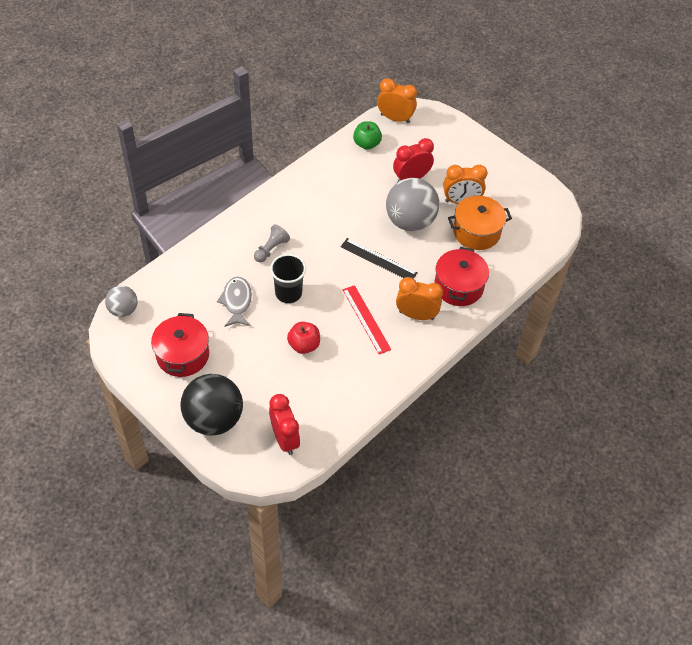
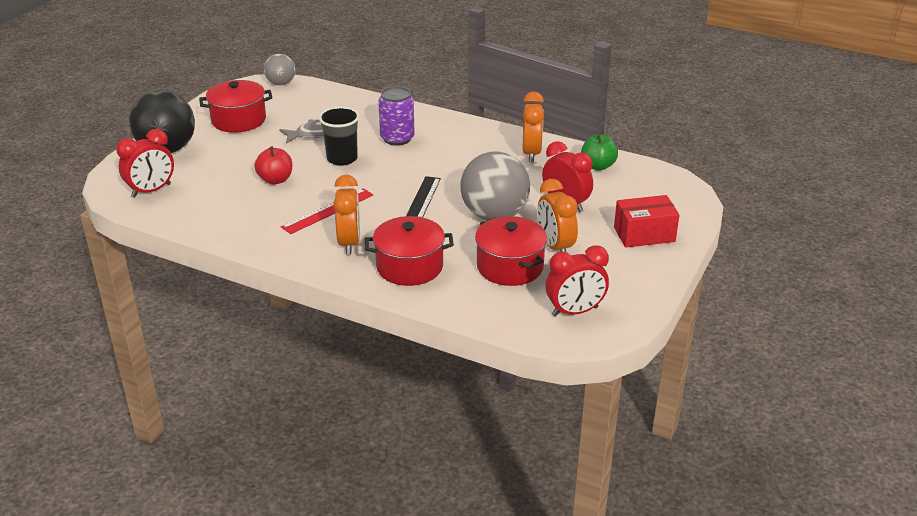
camera: 75 degrees right, 20 degrees down
grey pawn [254,224,290,262] -> purple can [378,86,415,146]
orange clock [377,78,417,123] -> orange clock moved to [523,92,544,162]
orange pot [448,195,512,250] -> red pot [475,216,547,286]
none -> red clock [546,245,609,317]
none -> red box [614,195,679,248]

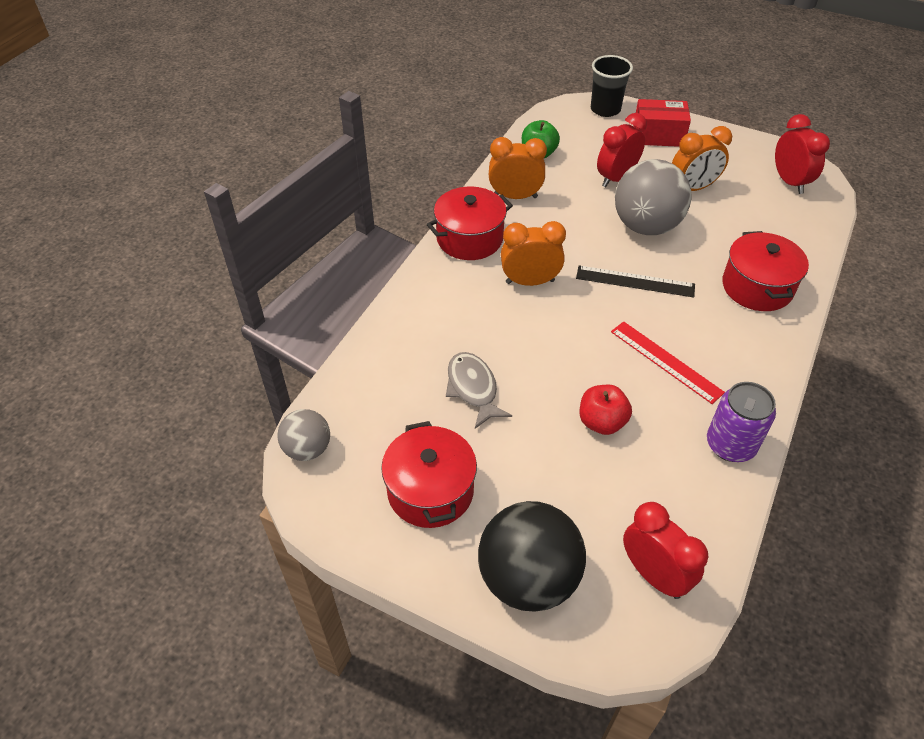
camera: 90 degrees left, 15 degrees up
black cup [319,107,360,166] -> black cup moved to [591,55,633,117]
orange clock [333,175,360,255] -> orange clock moved to [501,221,566,286]
purple can [378,86,415,146] -> purple can moved to [707,382,776,462]
red pot [475,216,547,286] -> red pot moved to [427,186,513,260]
red box [614,195,679,248] -> red box turned 75 degrees counterclockwise [633,99,691,147]

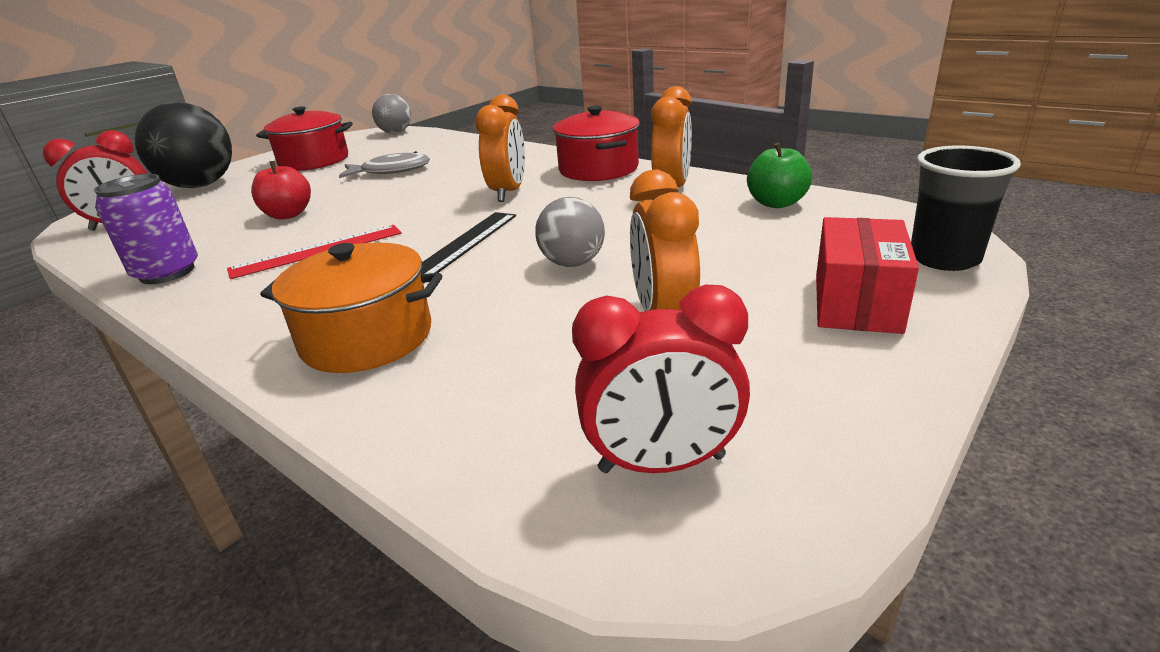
camera: 105 degrees right, 20 degrees down
red clock [597,113,647,187] -> none
grey ball [615,159,691,235] -> grey ball [535,197,605,267], size x0.55
red pot [722,231,809,311] -> orange pot [260,243,442,373]

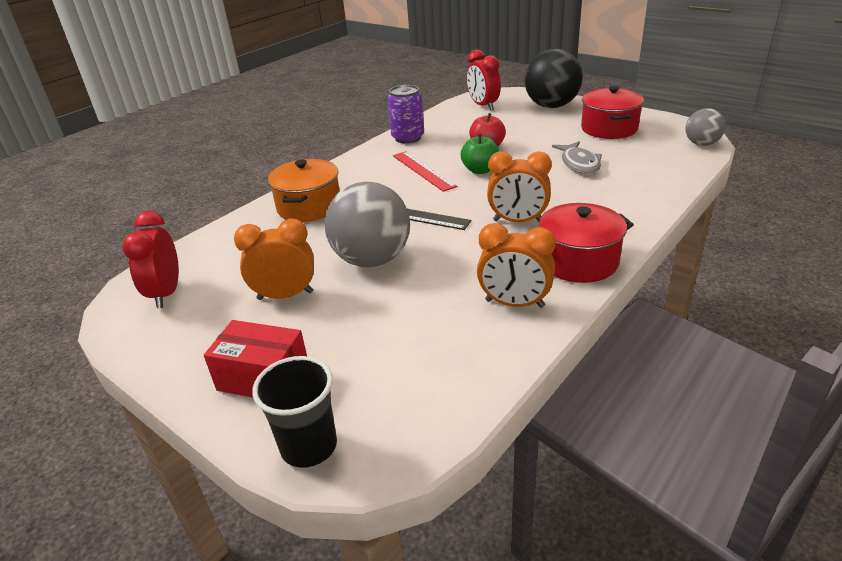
camera: 90 degrees right, 5 degrees up
grey ball [535,197,605,267] -> grey ball [325,182,410,267], size x1.80
green apple [747,142,812,208] -> green apple moved to [461,134,499,174]

